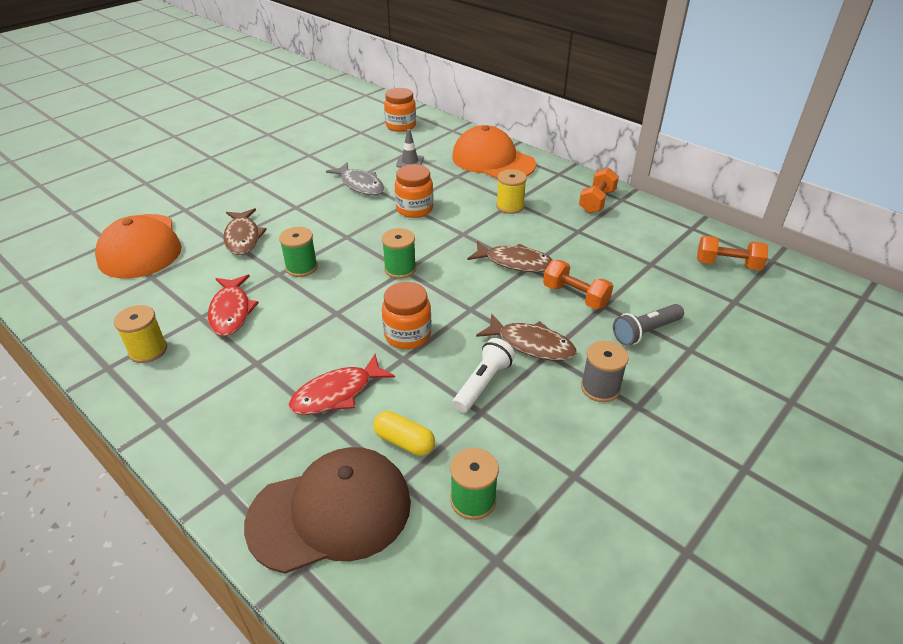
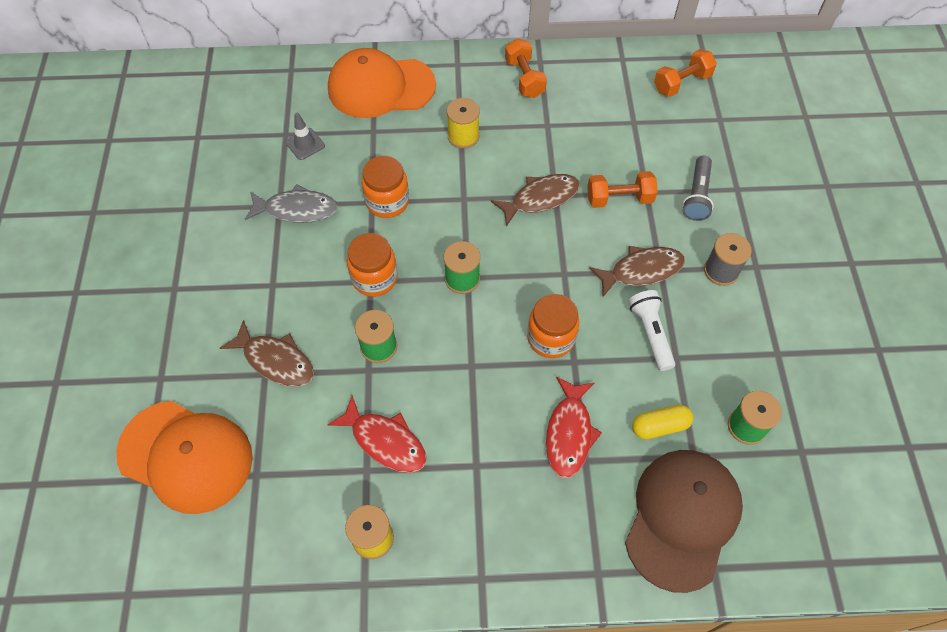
camera: 45 degrees left, 20 degrees up
orange jar [384,88,416,132] -> orange jar moved to [347,233,398,297]

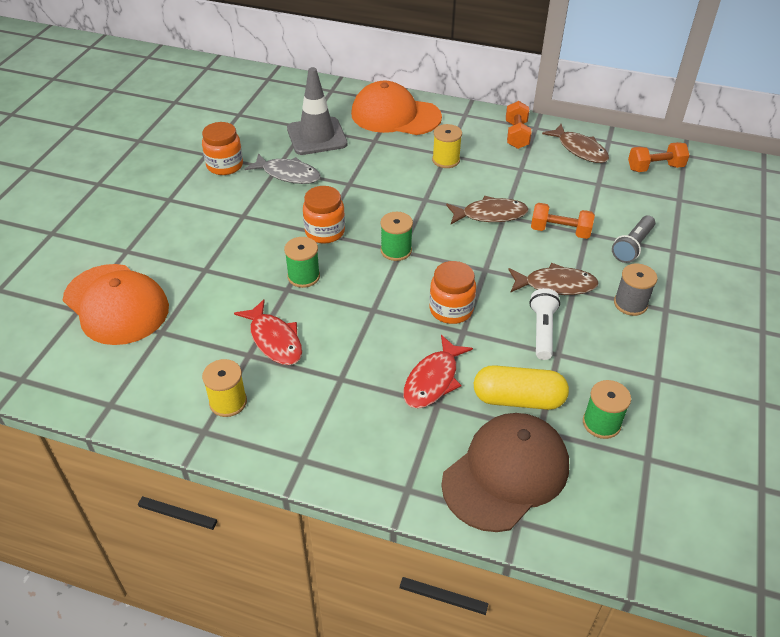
camera: 20 degrees right, 15 degrees down
brown fish [220,320,314,387] -> brown fish moved to [542,124,609,163]
grey traffic cone [285,113,325,160] -> grey traffic cone [287,67,348,155], size x2.04
orange jar [362,156,409,218] -> orange jar moved to [202,122,243,175]
yellow capsule [632,405,693,439] -> yellow capsule [474,365,569,410], size x1.57

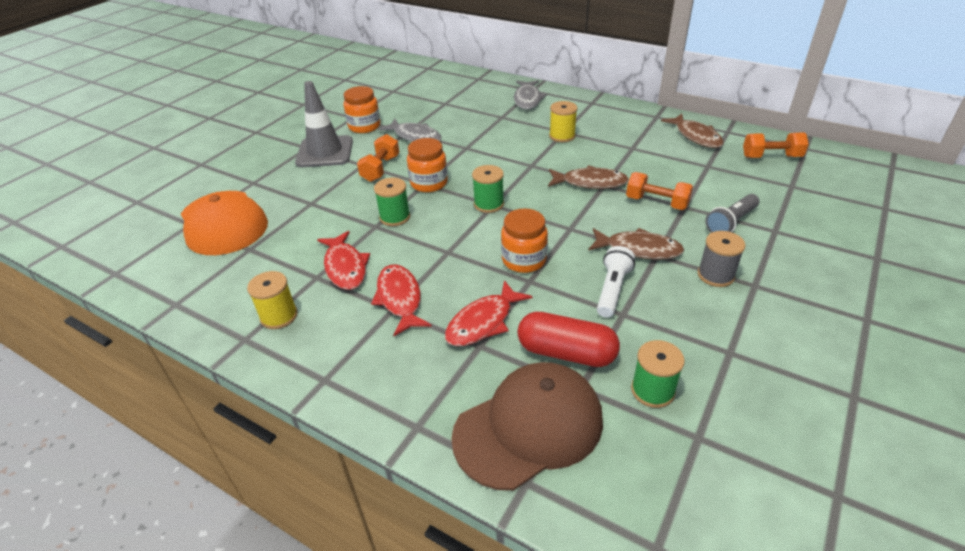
camera: 15 degrees right, 5 degrees down
grey traffic cone [287,67,348,155] -> grey traffic cone moved to [295,81,353,167]
orange cap [351,81,442,135] -> grey fish [514,80,547,110]
yellow capsule [474,365,569,410] -> red capsule [517,312,620,367]
orange dumbbell [506,101,532,149] -> orange dumbbell moved to [357,134,400,182]
none -> red fish [371,264,431,336]

